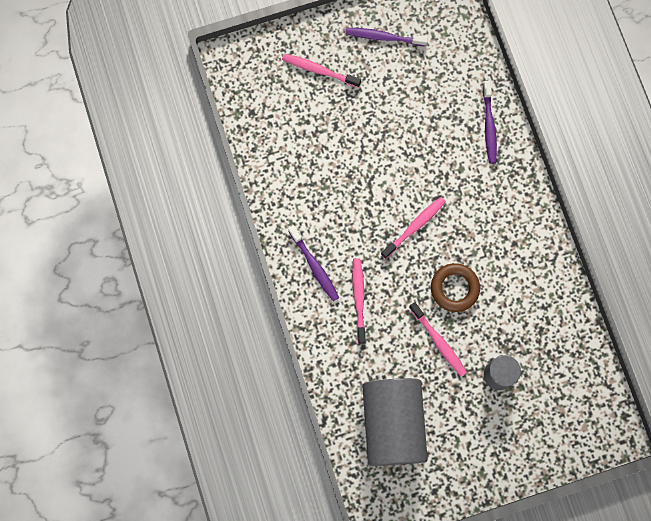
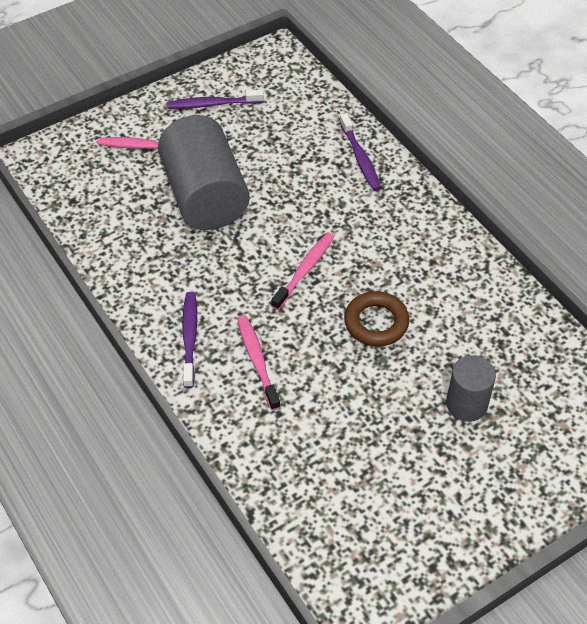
camera: 15 degrees left, 25 degrees down
purple toothbrush [288,226,339,301] -> purple toothbrush turned 135 degrees counterclockwise [182,292,197,388]
grey cylinder [363,378,428,466] -> grey cylinder moved to [158,115,250,230]
pink toothbrush [409,302,467,377] -> none

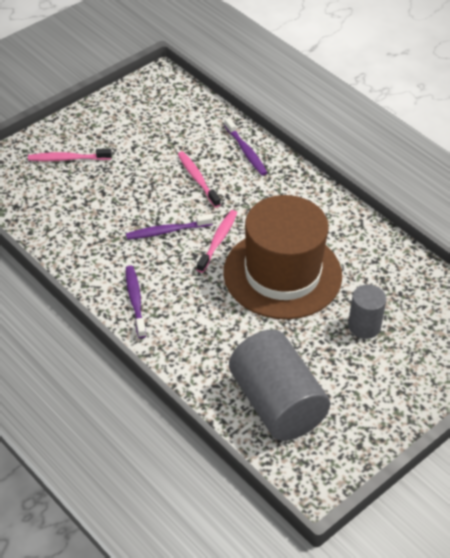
camera: 10 degrees left, 5 degrees down
grey cylinder [158,115,250,230] -> grey cylinder moved to [229,329,330,441]
purple toothbrush [167,89,264,109] -> purple toothbrush moved to [126,214,213,240]
pink toothbrush [237,315,280,410] -> pink toothbrush moved to [178,151,221,208]
brown ring [344,291,409,347] -> brown hat [223,195,342,319]

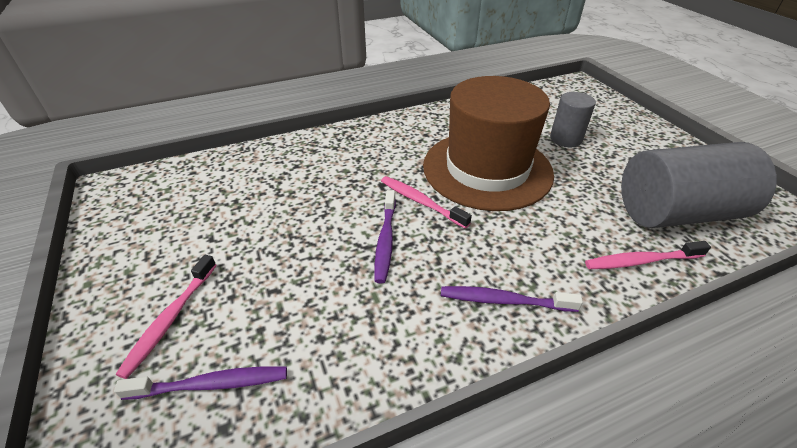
camera: 70 degrees left, 5 degrees down
pink toothbrush [178,151,221,208] -> pink toothbrush moved to [585,241,711,269]
purple toothbrush [224,118,267,175] -> purple toothbrush moved to [114,366,287,400]

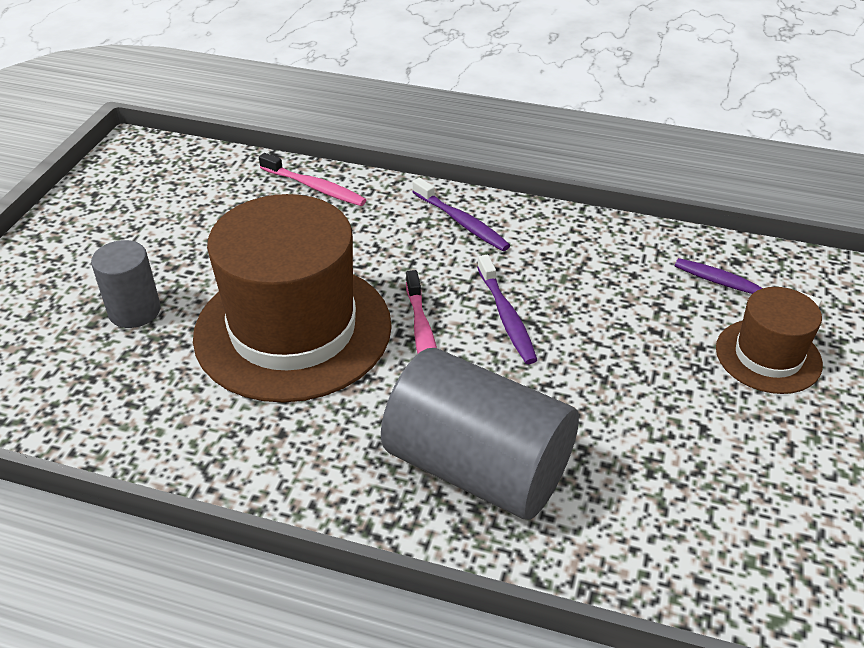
camera: 140 degrees left, 0 degrees up
pink toothbrush [116,255,216,379] -> brown hat [716,287,823,394]
purple toothbrush [374,190,396,283] -> purple toothbrush turned 120 degrees clockwise [477,255,537,364]
grey cylinder [621,142,777,228] -> grey cylinder moved to [381,348,579,520]

